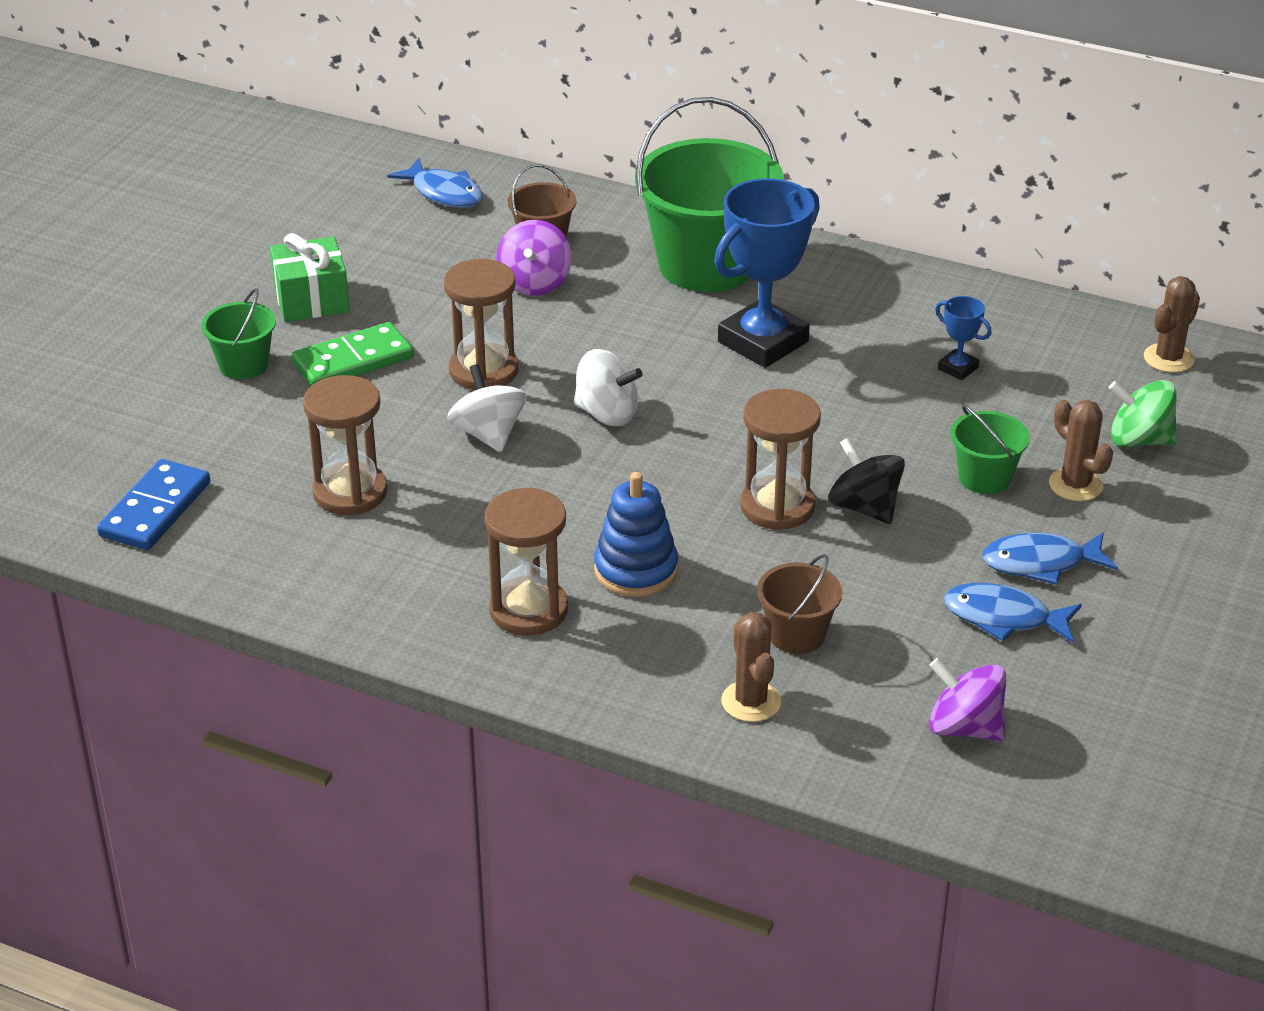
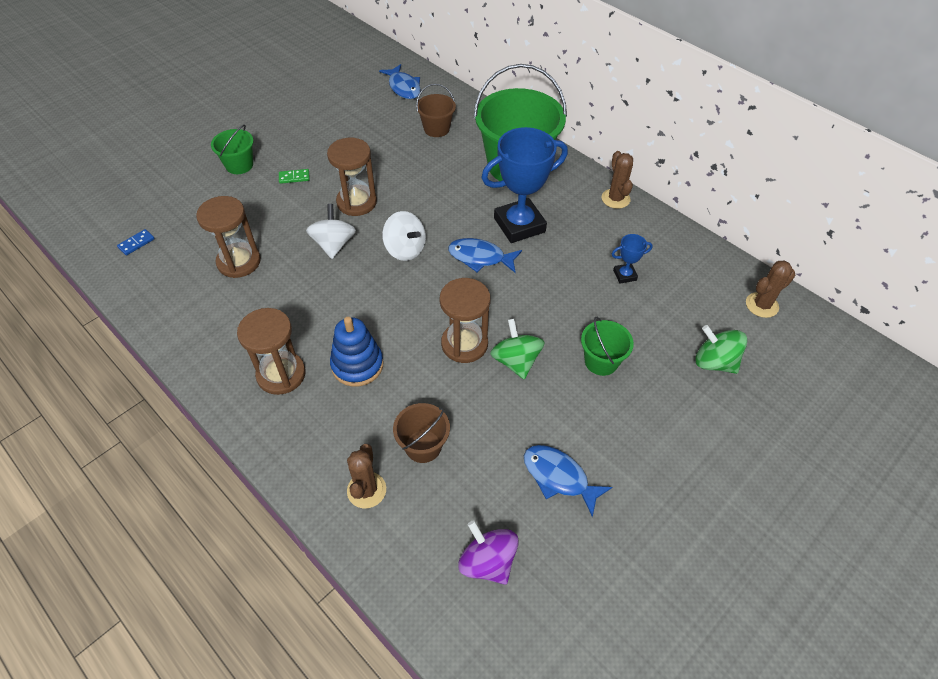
camera: 20 degrees right, 15 degrees up
blue domino [97,459,210,550] -> blue domino [117,229,155,256], size x0.48
green gift [270,233,350,322] -> none
green domino [291,322,414,386] -> green domino [279,169,310,184], size x0.48
purple spinning top [497,220,572,296] -> none
black spinning top [828,437,905,524] -> green spinning top [490,318,545,379]
blue trophy [935,296,992,380] -> blue trophy turned 75 degrees counterclockwise [612,234,653,284]
blue fish [982,532,1118,585] -> blue fish moved to [448,238,522,273]
brown cactus [1049,400,1113,501] -> brown cactus moved to [602,151,633,209]

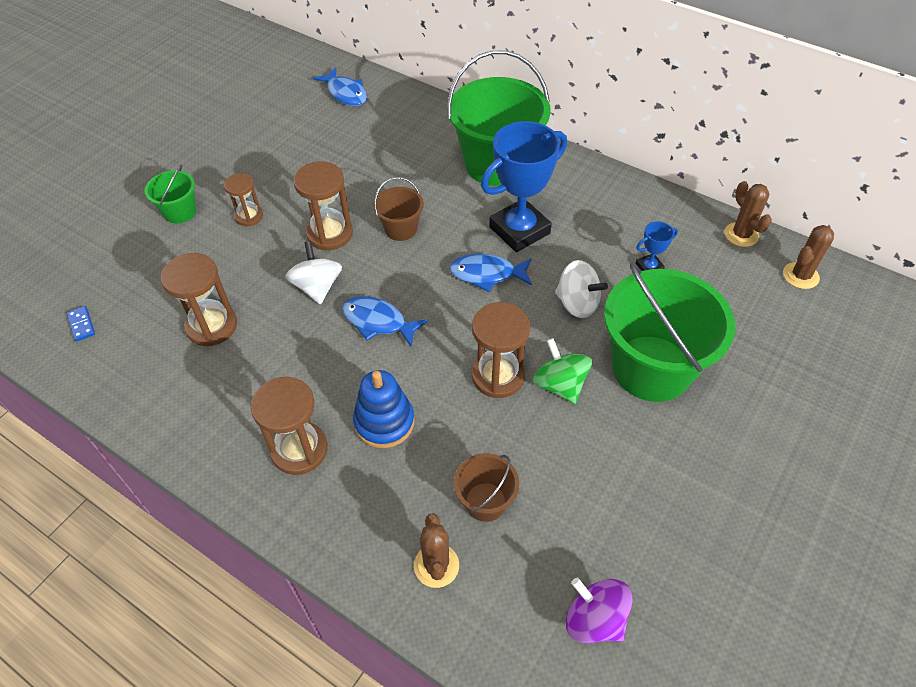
camera: 10 degrees left, 0 degrees up
blue domino [117,229,155,256] -> blue domino turned 60 degrees counterclockwise [67,306,95,342]
green domino [279,169,310,184] -> brown hourglass [224,173,263,226]
white spinning top [382,211,426,261] -> white spinning top moved to [555,260,608,318]
brown bucket [416,84,456,137] -> brown bucket moved to [373,177,424,241]
blue fish [524,445,612,517] -> blue fish moved to [342,296,428,347]
green bucket [581,317,634,376] -> green bucket [604,262,736,402], size x2.11
brown cactus [602,151,633,209] -> brown cactus moved to [725,181,772,247]
green spinning top [695,325,747,374] -> none

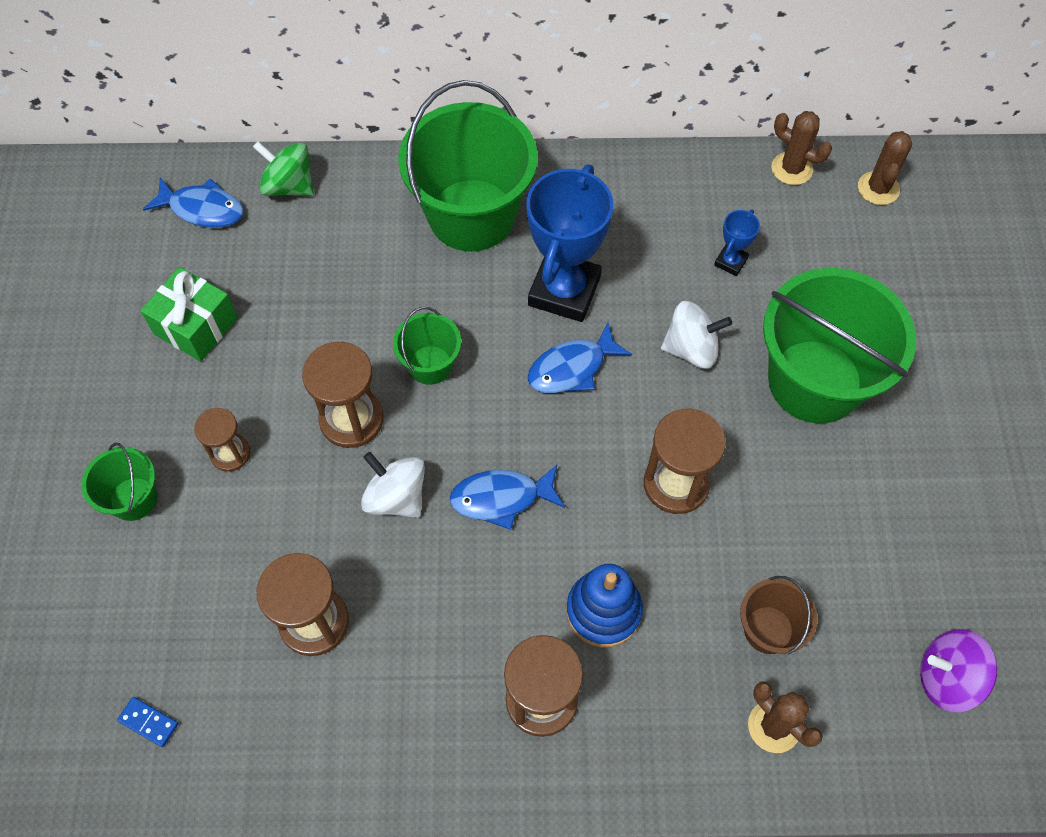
camera: 35 degrees left, 10 degrees up
brown bucket [373,177,424,241] -> green bucket [393,307,461,385]
green spinning top [533,338,592,404] -> green spinning top moved to [253,141,314,196]
none -> green gift [140,267,238,361]

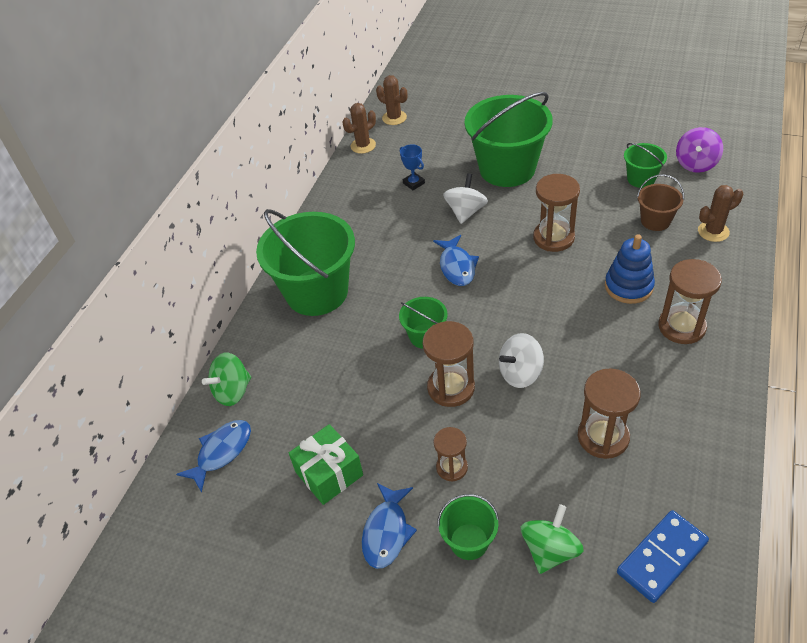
camera: 65 degrees left, 15 degrees down
blue domino [117,697,178,747] -> blue domino [617,510,709,603], size x2.09
blue fish [449,465,565,530] -> blue fish moved to [362,483,417,569]
blue trophy [526,164,613,322] -> none
none -> green spinning top [521,504,584,574]
none -> green bucket [624,143,667,188]

